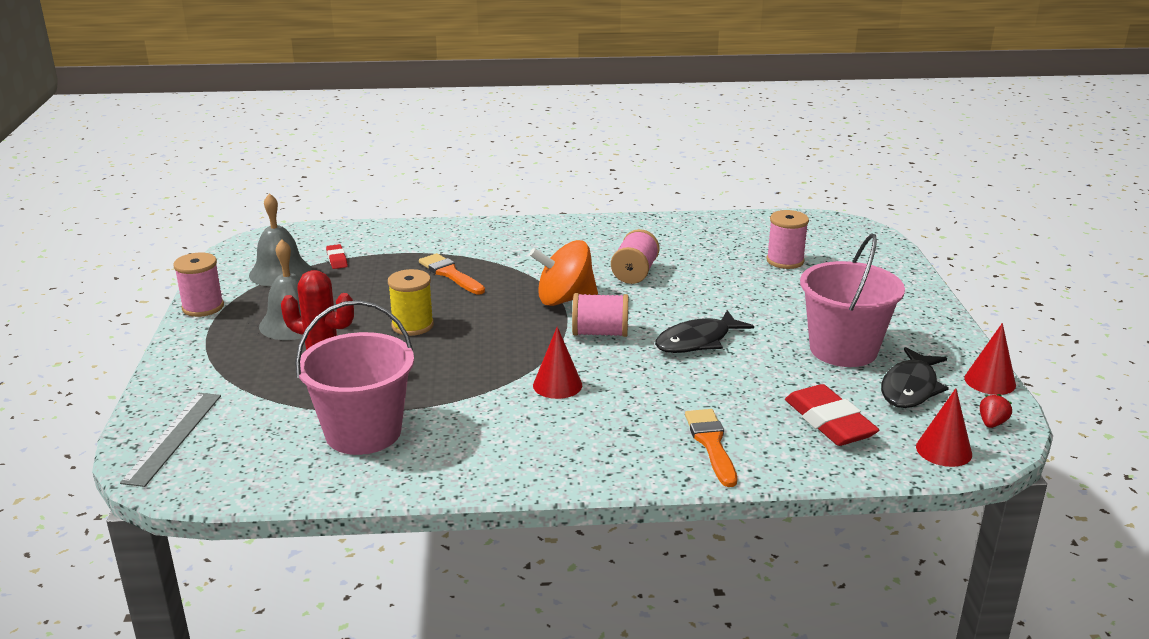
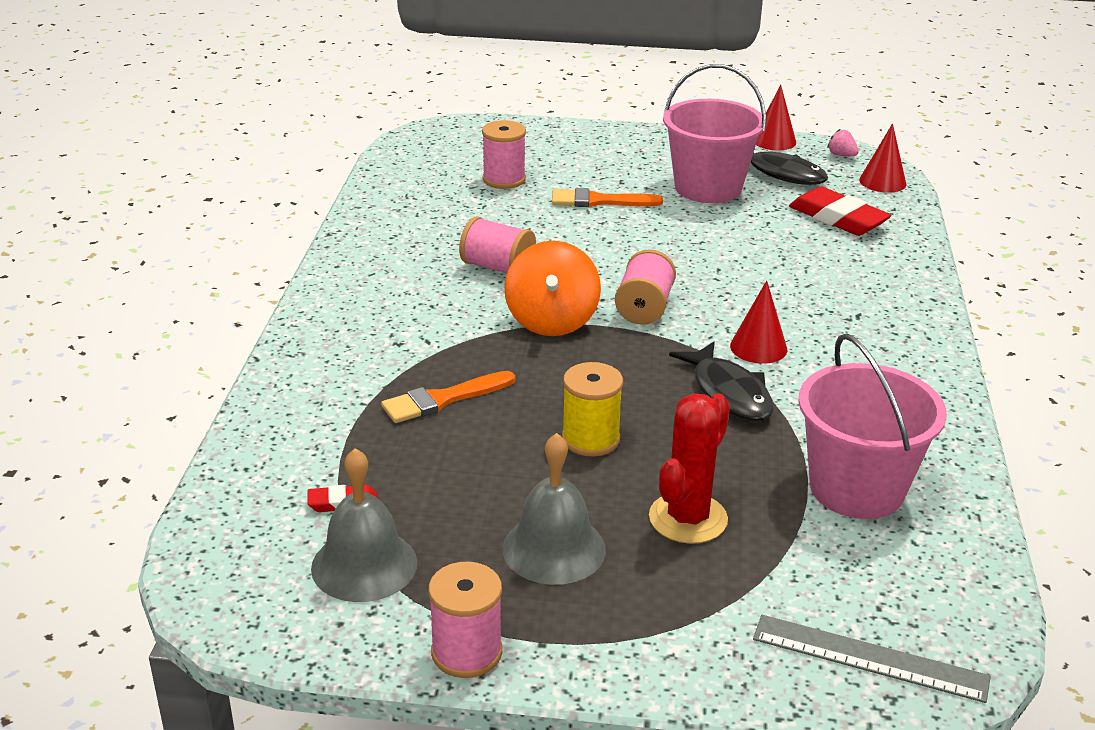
camera: 80 degrees left, 5 degrees up
black fish [655,310,754,353] -> black fish moved to [669,342,774,422]
orange brush [685,409,737,487] -> orange brush moved to [552,188,663,207]
red eraser [785,384,879,446] -> red eraser turned 60 degrees clockwise [789,186,891,236]
red strawberry [980,394,1012,428] -> pink strawberry [827,129,859,156]

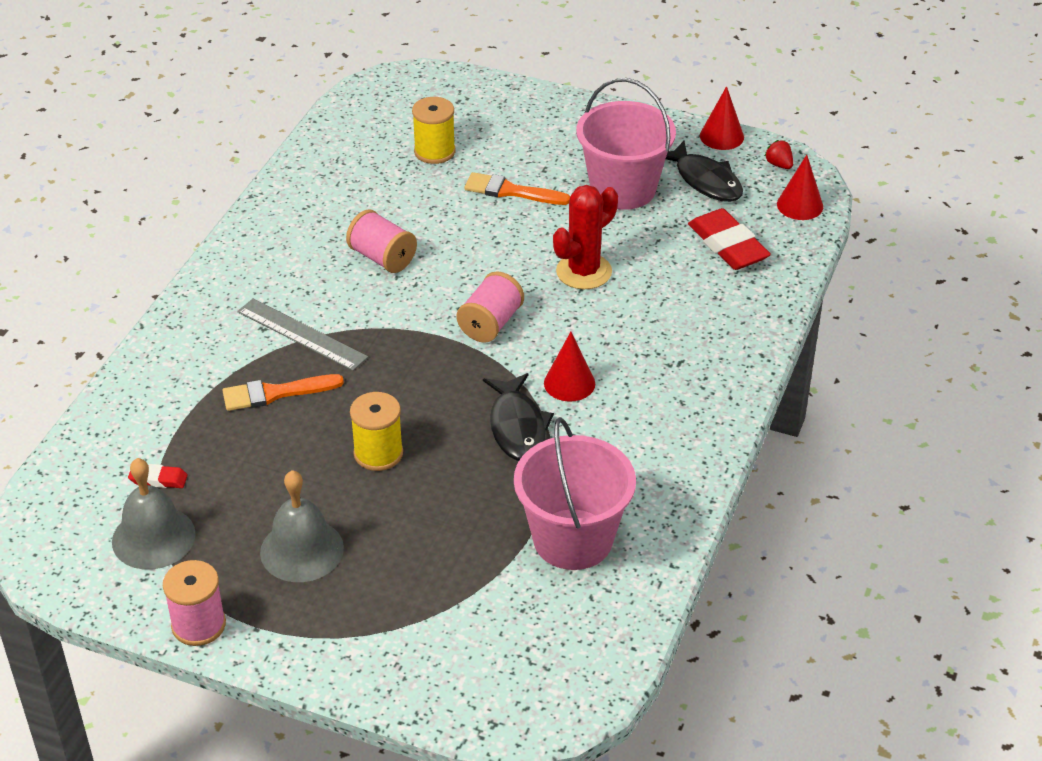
camera: 15 degrees right, 10 degrees up
pink spool [482,120,526,189] -> yellow spool [412,97,455,164]
orange spinning top [504,241,601,336] -> none
red cactus [649,393,730,544] -> red cactus moved to [553,185,618,289]
grey ruler [753,615,991,703] -> grey ruler moved to [237,299,368,371]
pink strawberry [827,129,859,156] -> red strawberry [764,140,793,169]

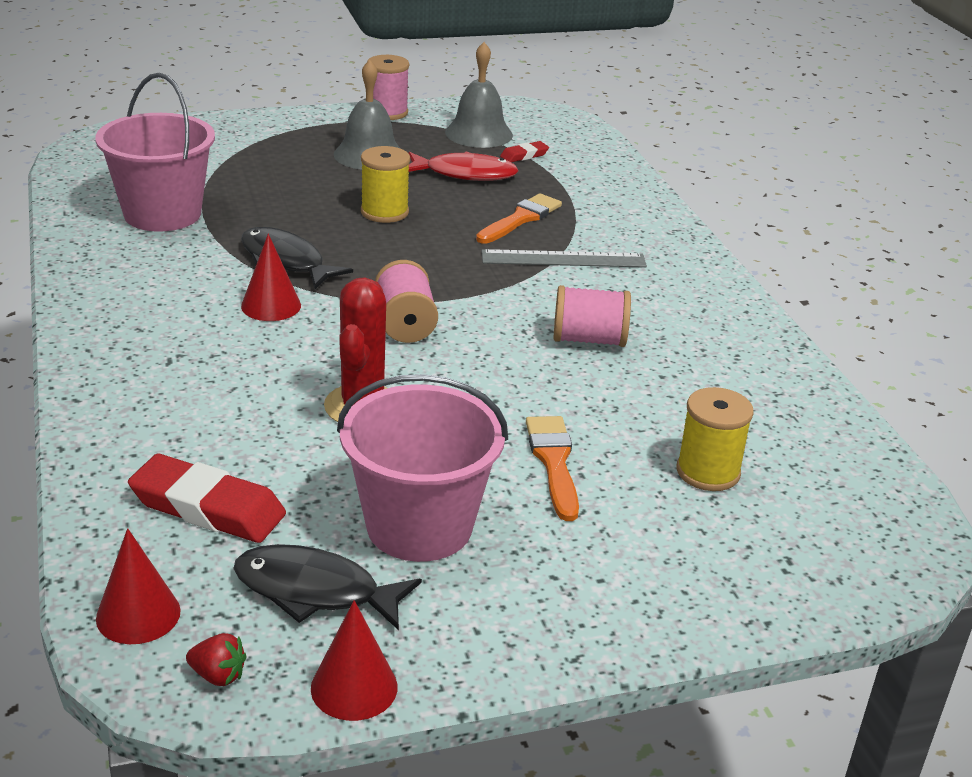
camera: 140 degrees right, 10 degrees down
orange brush [464,172,570,205] -> orange brush turned 75 degrees counterclockwise [526,416,579,521]
none -> red fish [408,152,519,181]

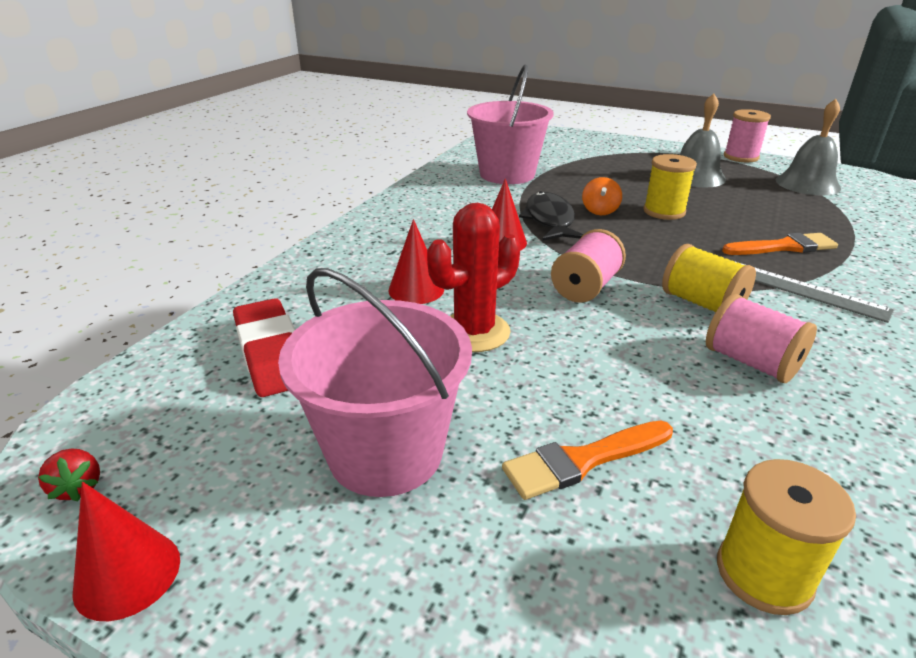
camera: 45 degrees right, 0 degrees up
red cone [96,528,181,644] -> red cone moved to [388,219,444,304]
black fish [233,544,422,630] -> none
red fish [408,152,519,181] -> none
red eraser [500,141,549,162] -> none
orange brush [526,416,579,521] -> orange brush turned 150 degrees counterclockwise [502,421,673,500]
none -> orange spinning top [582,177,622,215]
none -> yellow spool [662,244,756,313]

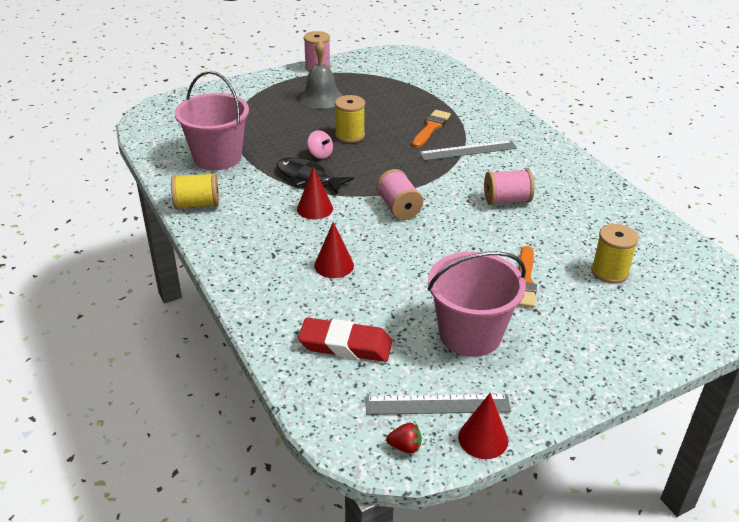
camera: 55 degrees left, 5 degrees up
red cactus [427,203,520,352] -> none
orange spinning top [582,177,622,215] -> pink spinning top [307,130,333,159]
yellow spool [662,244,756,313] -> yellow spool moved to [171,173,219,209]
grey bell [776,99,841,195] -> none
none -> grey ruler [365,394,511,415]

